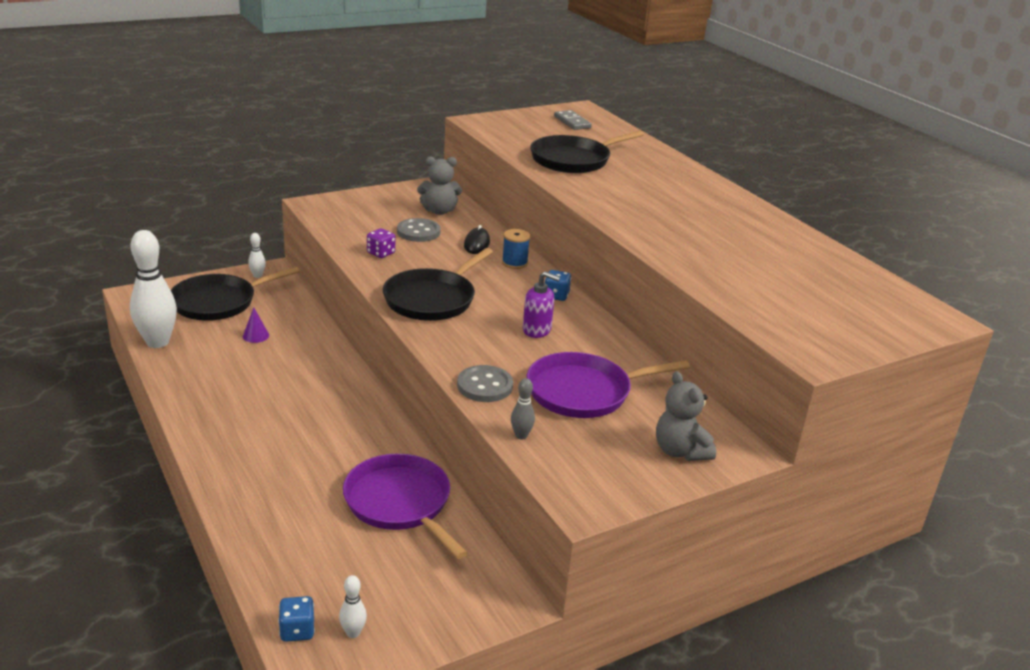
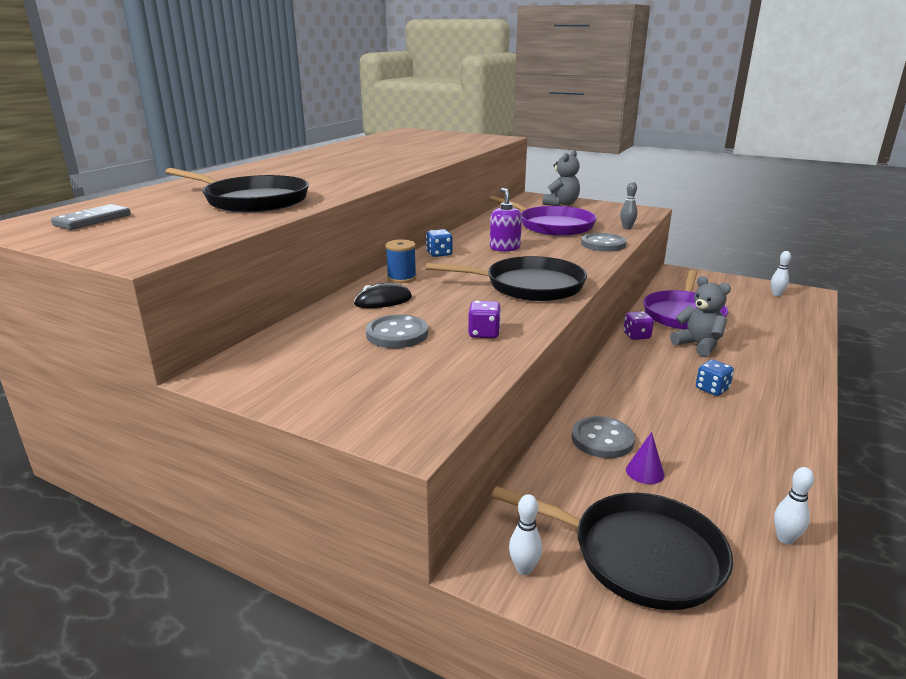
camera: 120 degrees left, 5 degrees down
white bowling pin [130,230,177,348] -> white bowling pin [774,467,814,545], size x0.44
blue dice [278,596,315,642] -> blue dice moved to [696,359,734,396]
grey teddy bear [417,156,462,215] -> grey teddy bear moved to [670,276,731,357]
none -> grey button [572,416,635,458]
none -> purple dice [624,311,654,340]

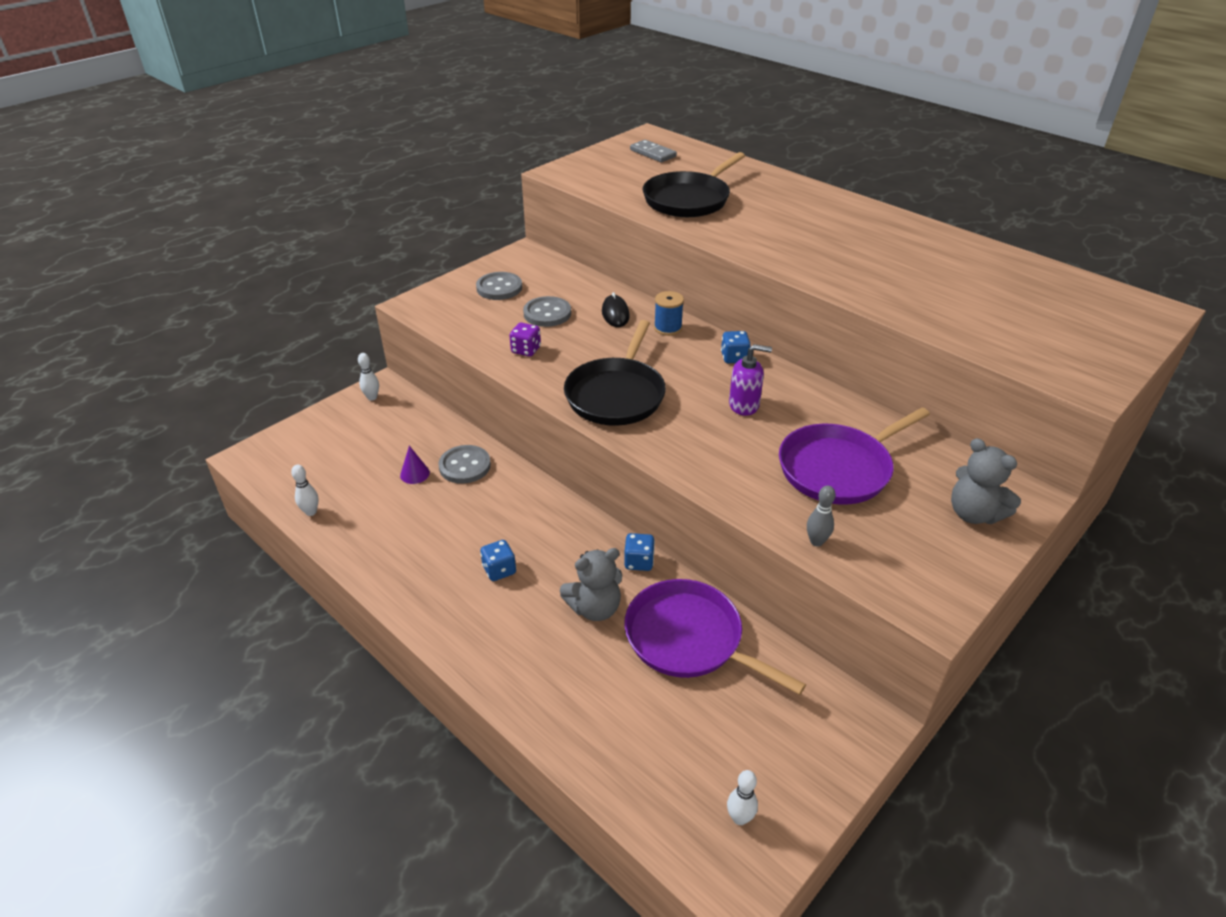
camera: 105 degrees right, 15 degrees up
black pan [492,486,733,610] -> none
grey button [581,233,626,252] -> grey button moved to [476,272,522,300]
purple dice [624,311,654,340] -> blue dice [624,533,655,571]

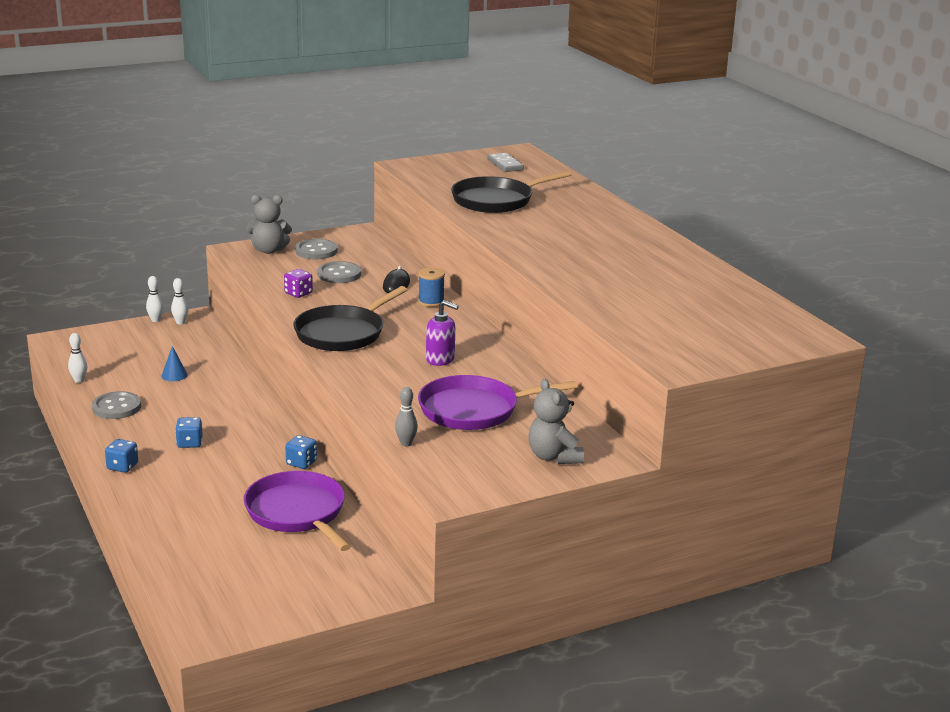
camera: 20 degrees right, 15 degrees down
purple cone [400,446,430,484] -> blue cone [161,346,188,381]
grey button [438,445,491,484] -> grey button moved to [92,391,141,419]
grey teddy bear [560,548,622,621] -> grey teddy bear moved to [246,195,292,254]
blue dice [721,331,751,363] -> blue dice moved to [105,439,138,473]
white bowling pin [727,770,758,825] -> white bowling pin moved to [146,276,164,322]

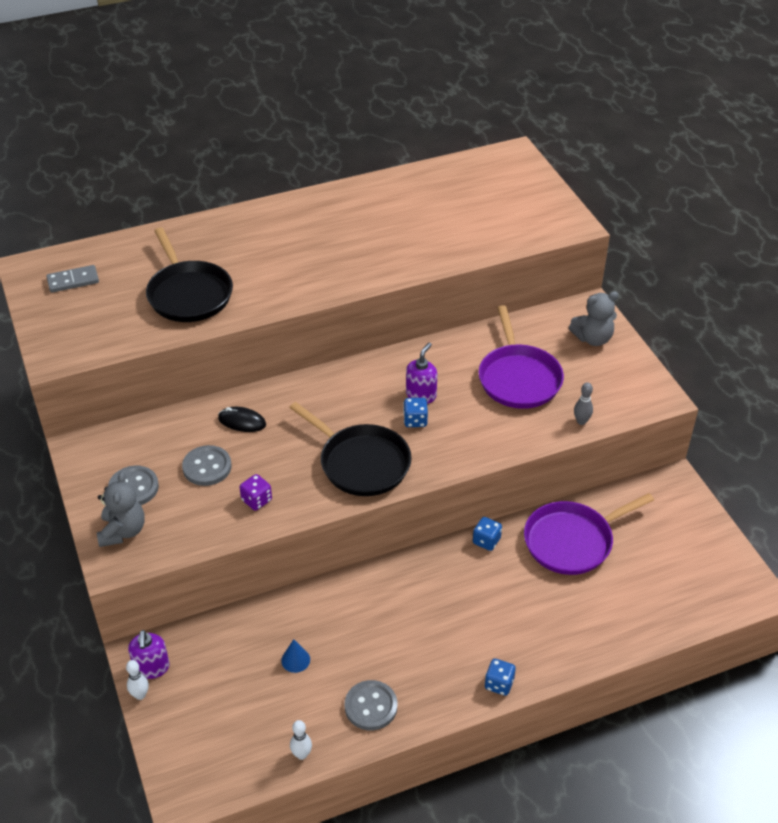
camera: 85 degrees left, 20 degrees up
white bowling pin [171,278,188,324] -> purple soap dispenser [128,630,170,679]
blue dice [175,417,203,448] -> blue dice moved to [403,398,428,427]
blue spool [418,268,445,307] -> none

